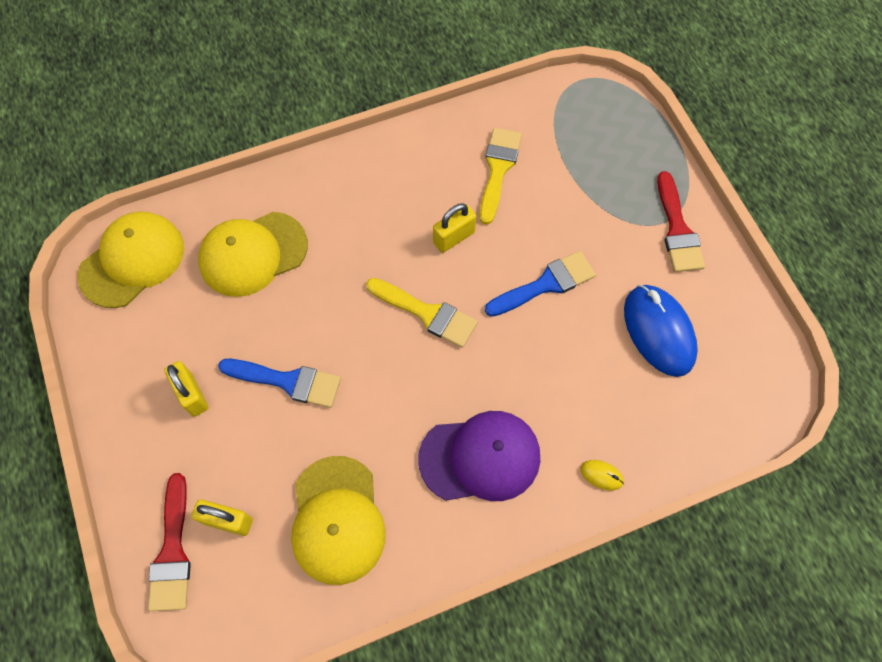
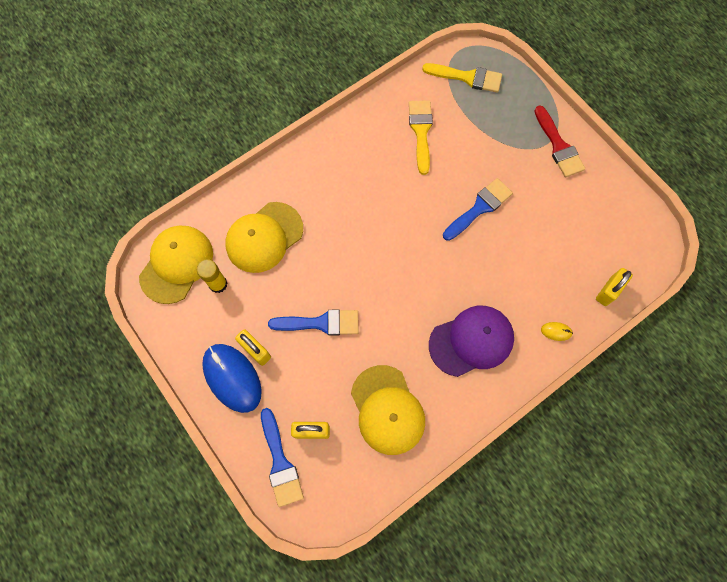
camera: 15 degrees left, 5 degrees up
red brush [148,473,191,611] -> blue brush [261,408,304,507]
yellow brush [366,278,478,348] -> yellow brush moved to [422,63,502,93]
yellow padlock [433,203,476,253] -> yellow padlock moved to [596,268,633,306]
blue mouse [624,285,698,377] -> blue mouse moved to [202,344,262,413]
none -> yellow glue stick [197,259,227,293]

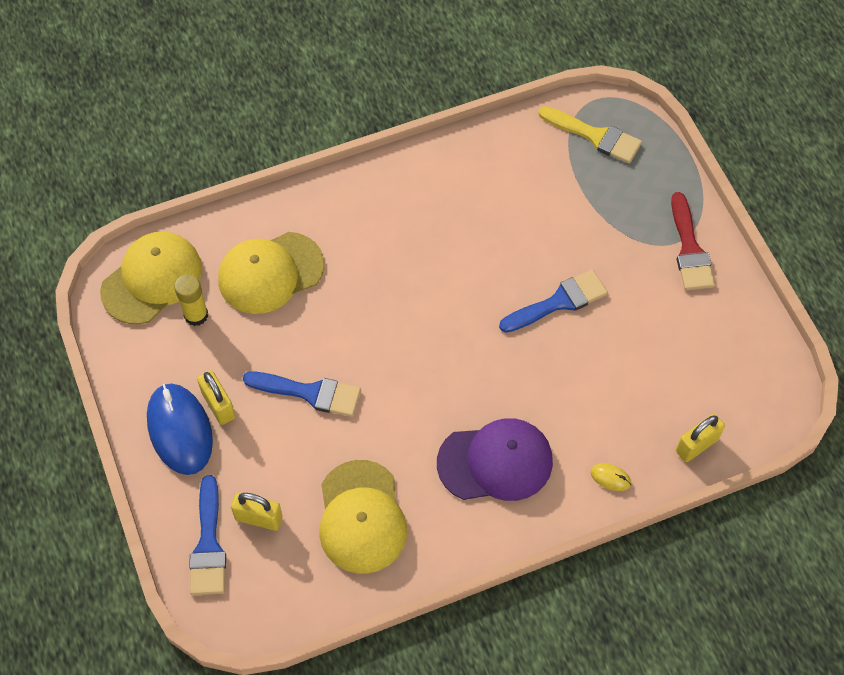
camera: 15 degrees right, 10 degrees down
yellow brush [409,100,433,175] -> none

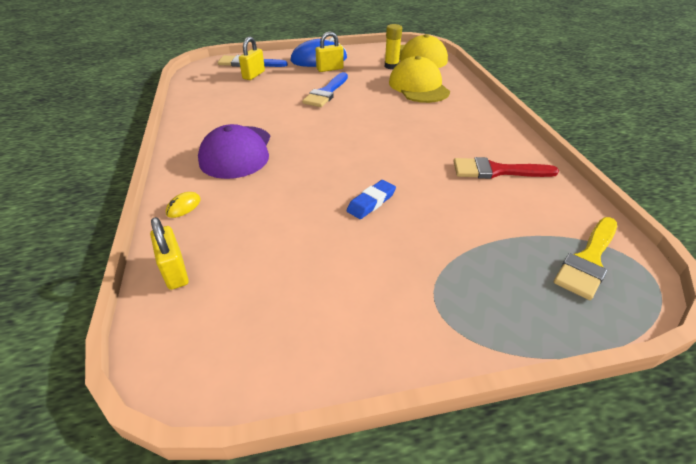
camera: 100 degrees right, 20 degrees down
yellow cap [319,460,407,574] -> none
blue brush [499,270,608,333] -> blue eraser [347,180,396,219]
red brush [671,192,715,290] -> red brush moved to [453,157,559,179]

